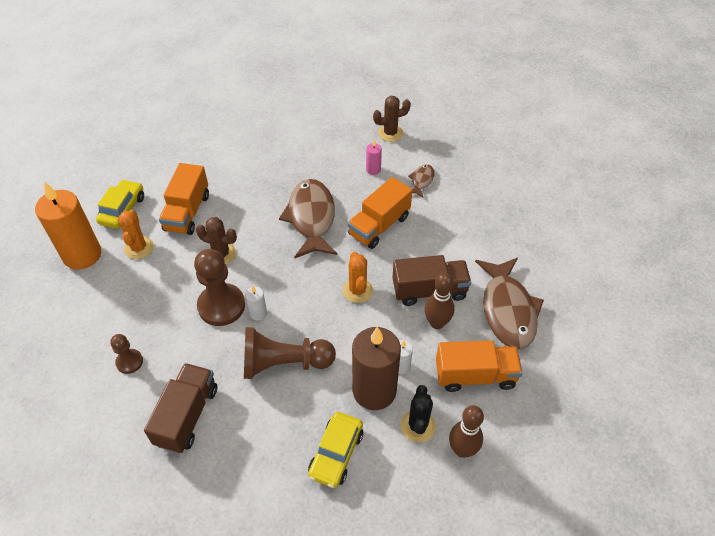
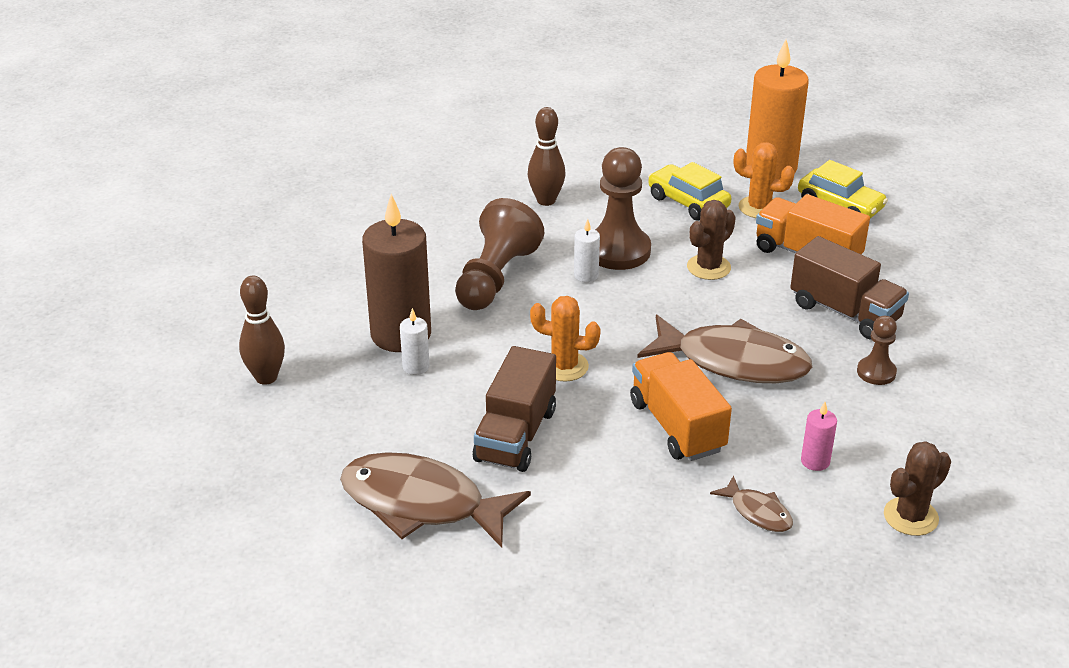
camera: 115 degrees right, 15 degrees down
brown pawn [110,334,143,374] -> brown pawn moved to [857,316,897,385]
brown truck [144,363,218,453] -> brown truck moved to [790,236,909,340]
yellow car [308,412,363,488] -> yellow car moved to [648,162,731,221]
brown cactus [373,96,411,142] -> brown cactus turned 45 degrees clockwise [884,441,951,536]
black cactus [401,385,436,442] -> none
brown bowling pin [425,272,454,329] -> brown bowling pin moved to [528,107,565,206]
orange truck [436,340,523,392] -> none

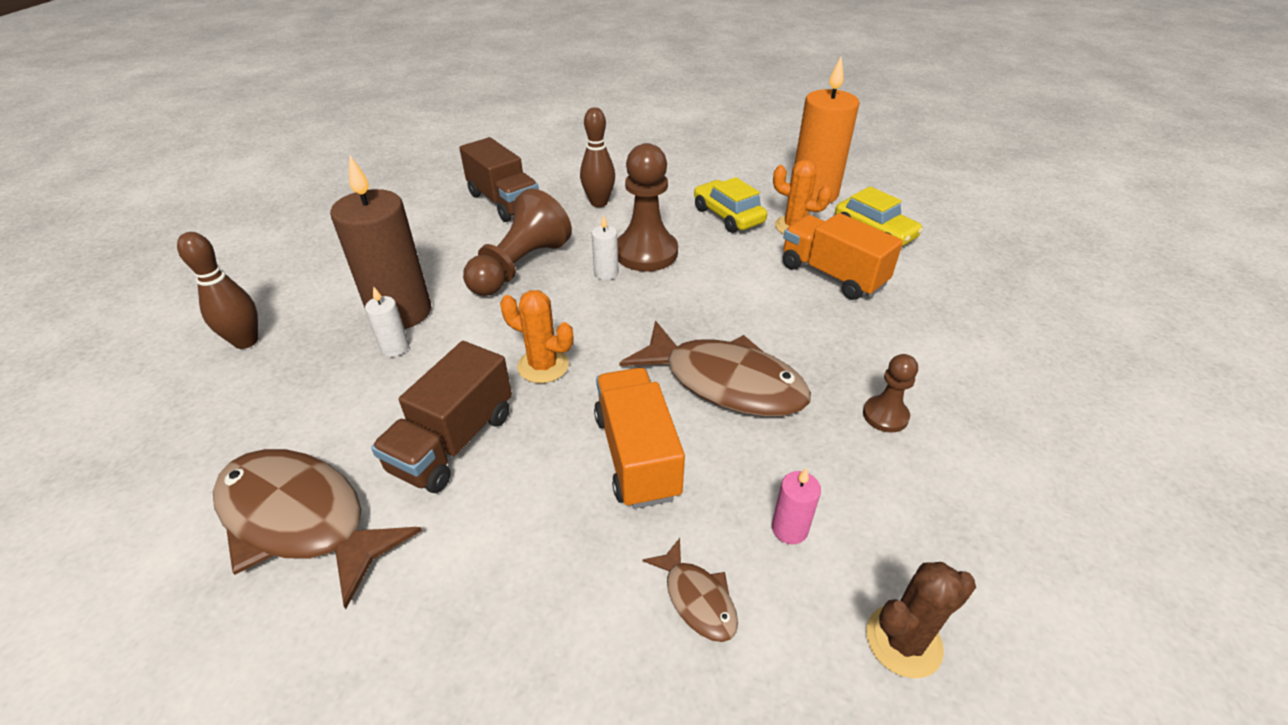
camera: 10 degrees right, 5 degrees up
brown cactus [687,200,736,280] -> none
brown truck [790,236,909,340] -> brown truck moved to [459,137,539,222]

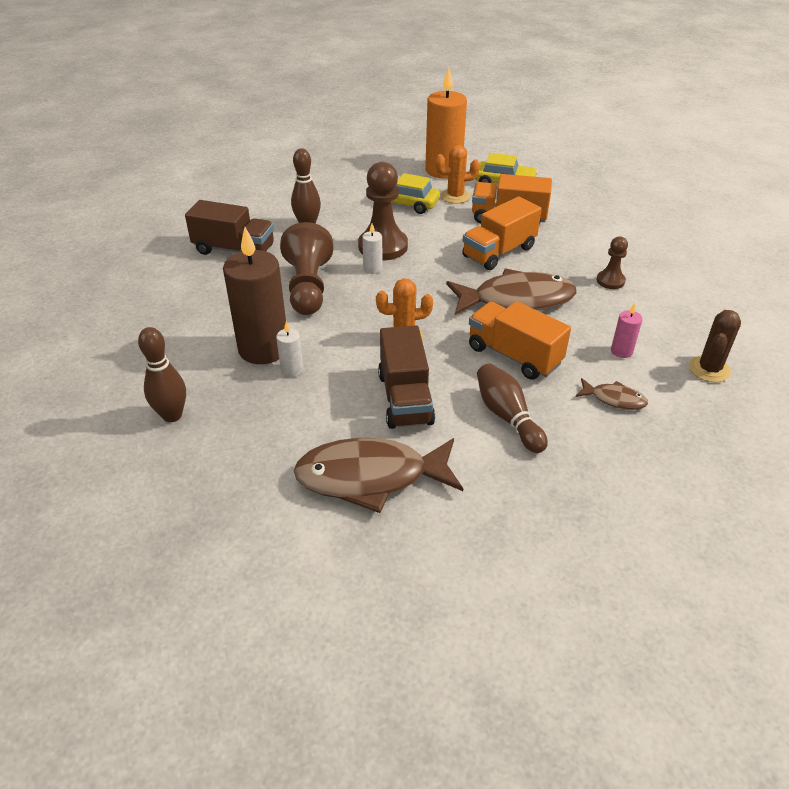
camera: 35 degrees left, 0 degrees up
none -> orange truck [462,196,542,270]
none -> brown bowling pin [477,363,548,453]

